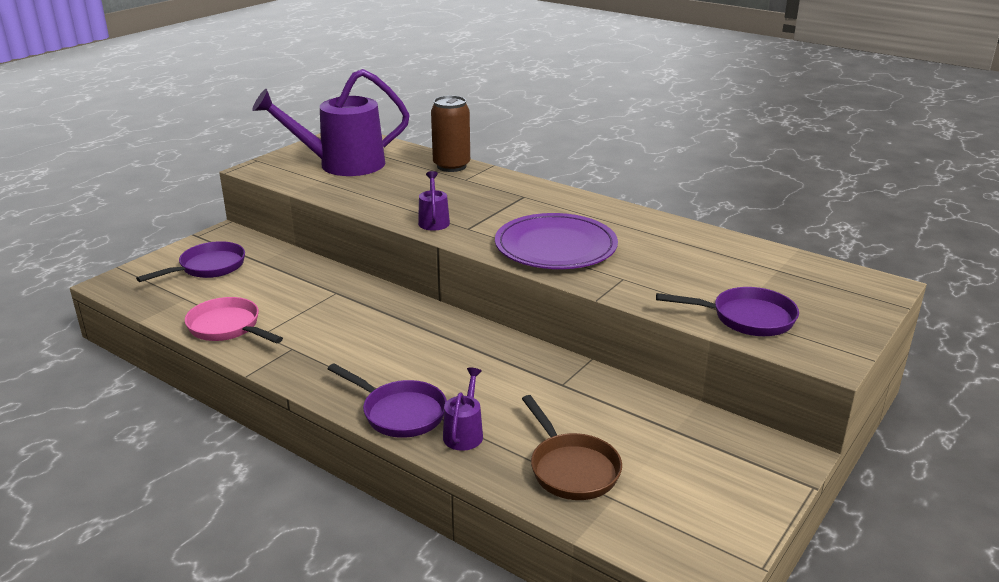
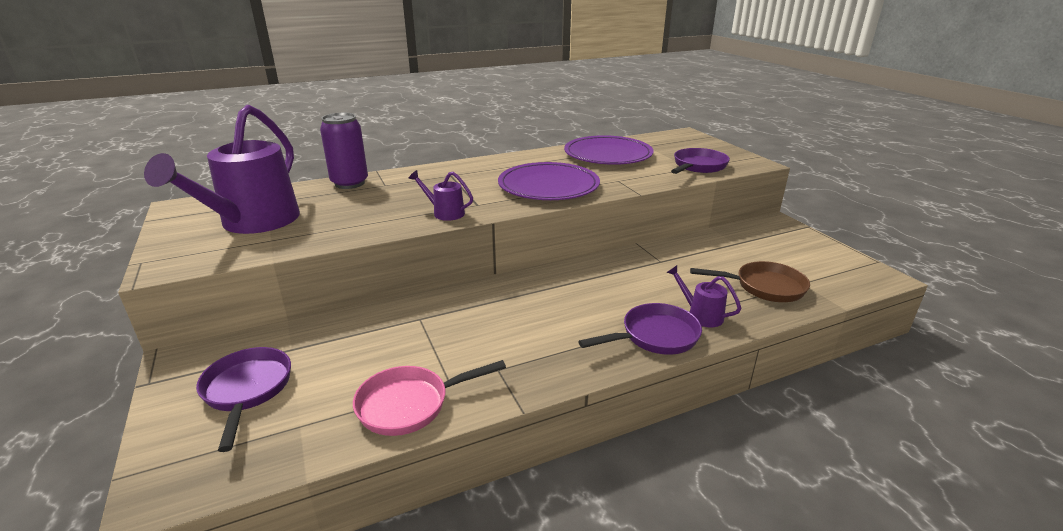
camera: 60 degrees left, 0 degrees up
brown can [431,95,470,172] -> purple can [320,113,368,189]
none -> purple plate [564,135,654,165]

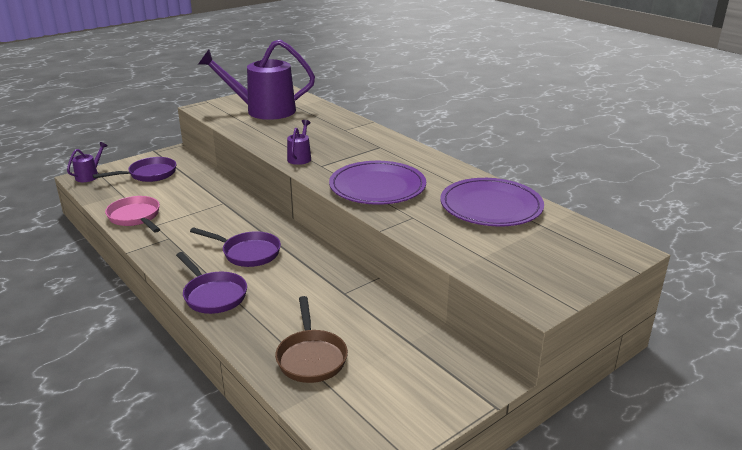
camera: 75 degrees right, 0 degrees up
purple can [320,113,368,189] -> none
purple watering can [666,265,741,327] -> purple watering can moved to [67,142,107,182]
purple pan [671,148,730,174] -> purple pan moved to [190,228,281,267]

